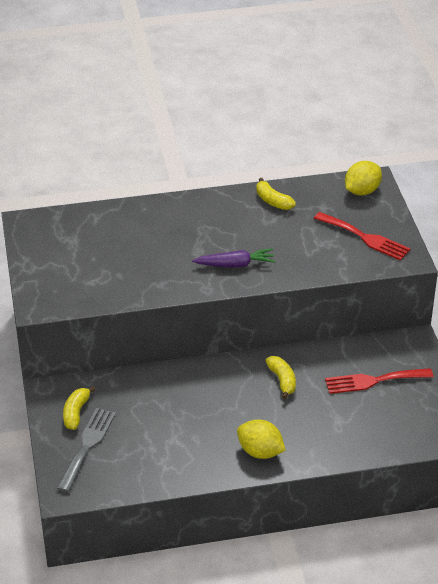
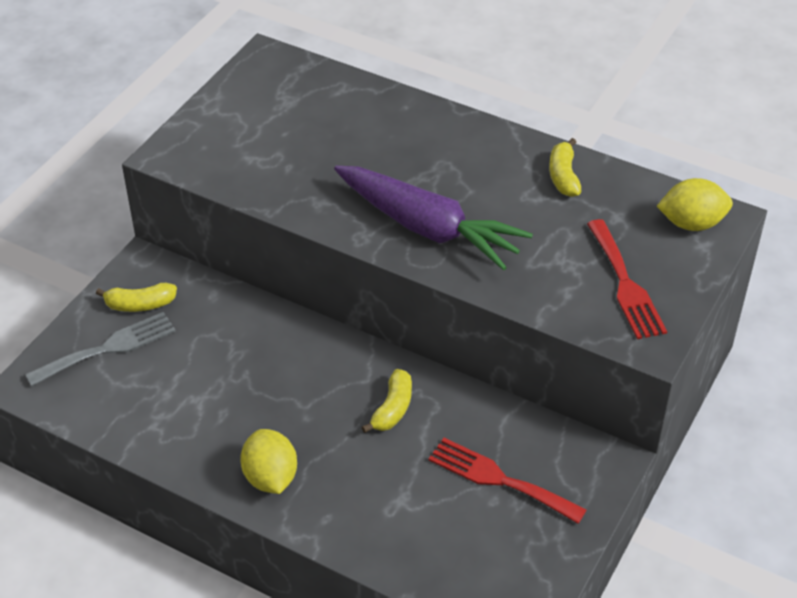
camera: 40 degrees right, 5 degrees up
yellow banana [63,386,96,430] -> yellow banana turned 150 degrees counterclockwise [96,283,177,312]
purple carrot [192,248,276,268] -> purple carrot [334,166,533,270], size x1.81

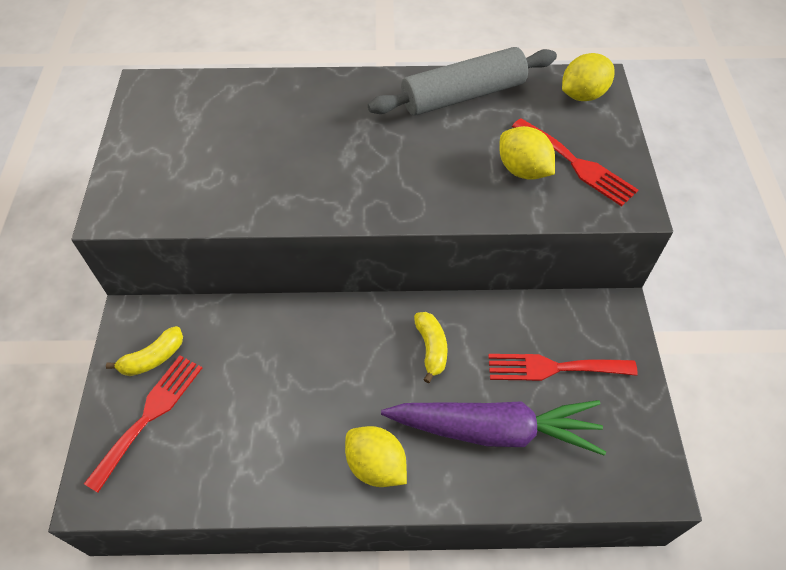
camera: 30 degrees left, 10 degrees up
grey fork [25,312,176,387] -> red fork [84,355,202,493]
purple carrot [334,166,533,270] -> purple carrot moved to [381,400,606,456]
yellow banana [549,138,581,197] -> grey rolling pin [368,47,557,116]
none -> yellow lemon [499,126,555,180]

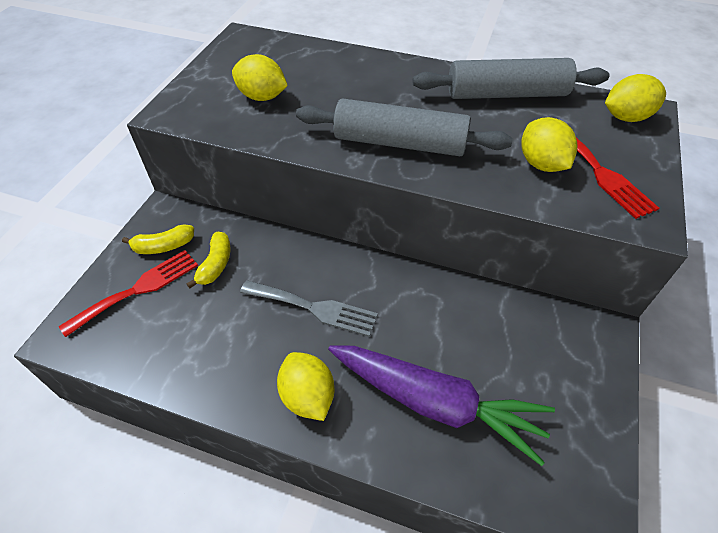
camera: 20 degrees right, 5 degrees down
yellow banana [414,312,448,383] -> yellow banana moved to [186,232,230,288]
red fork [488,354,638,381] -> none
none -> yellow lemon [232,54,288,101]
none -> grey fork [240,280,378,337]
none -> grey rolling pin [296,98,513,156]

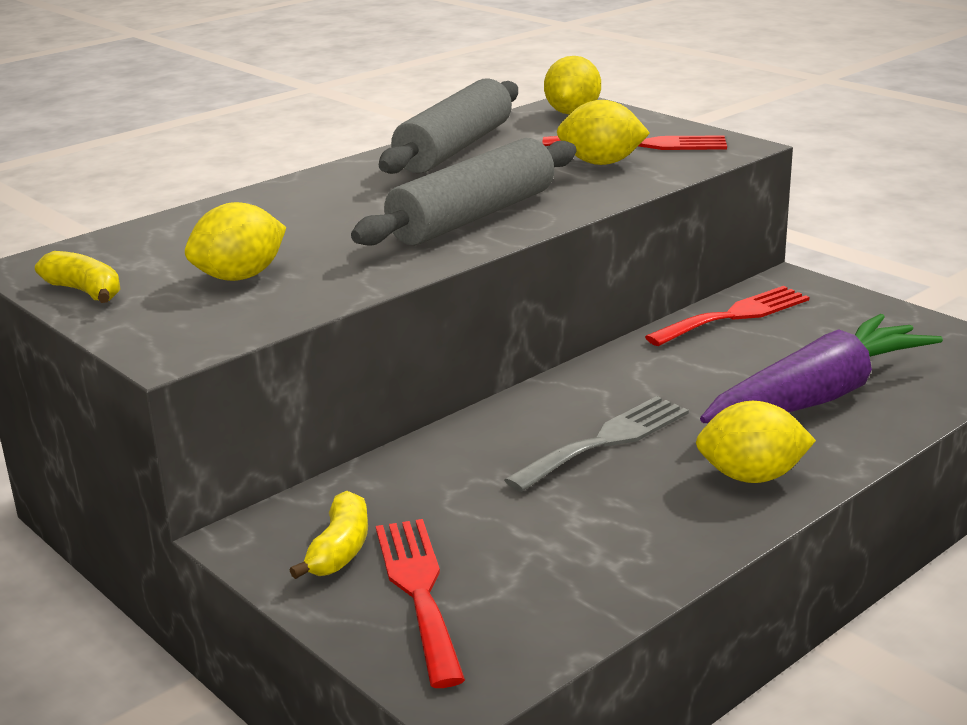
camera: 60 degrees left, 25 degrees down
yellow banana [186,232,230,288] -> yellow banana moved to [35,251,121,303]
none -> red fork [645,286,809,346]

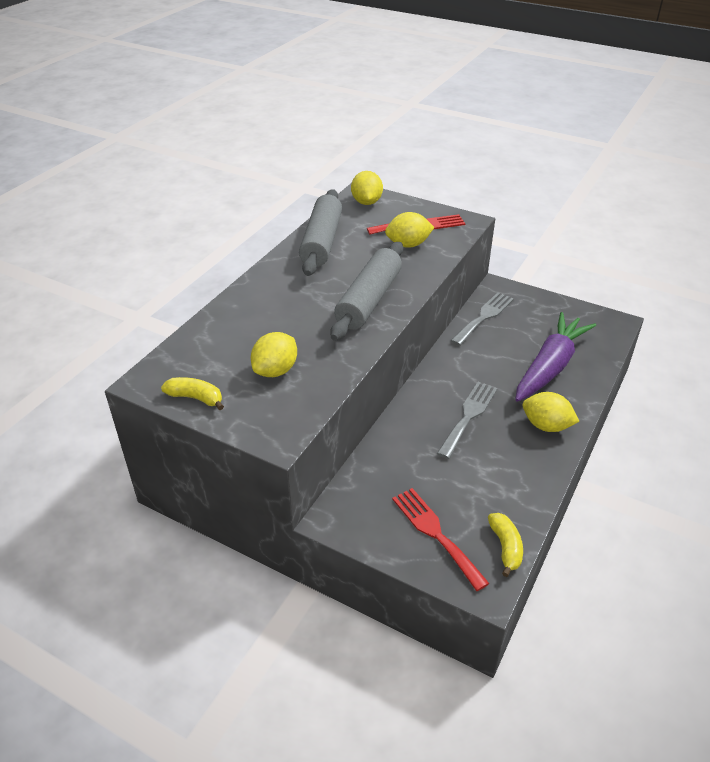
camera: 20 degrees left, 15 degrees up
yellow banana [290,491,368,579] -> yellow banana moved to [488,513,523,577]
red fork [645,286,809,346] -> grey fork [451,292,514,346]
yellow lemon [696,401,816,483] -> yellow lemon turned 45 degrees clockwise [523,392,580,432]

